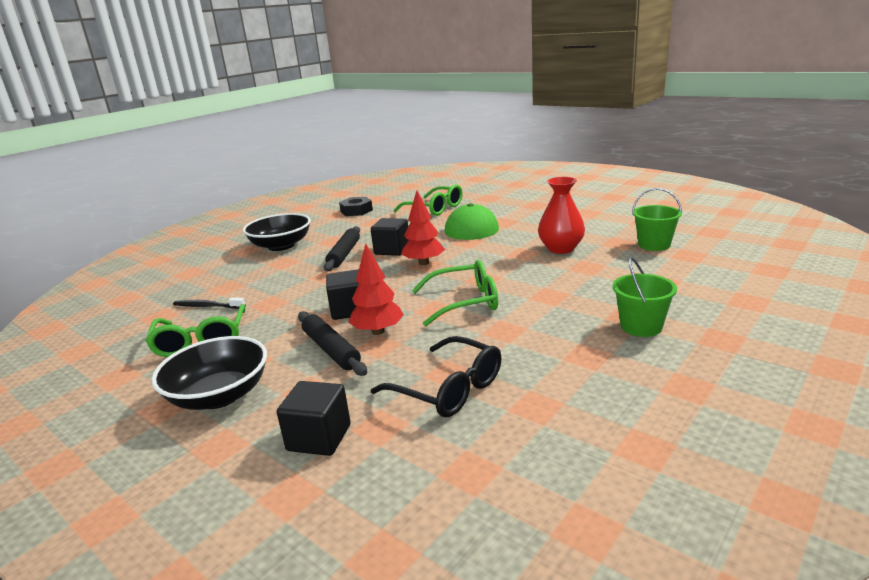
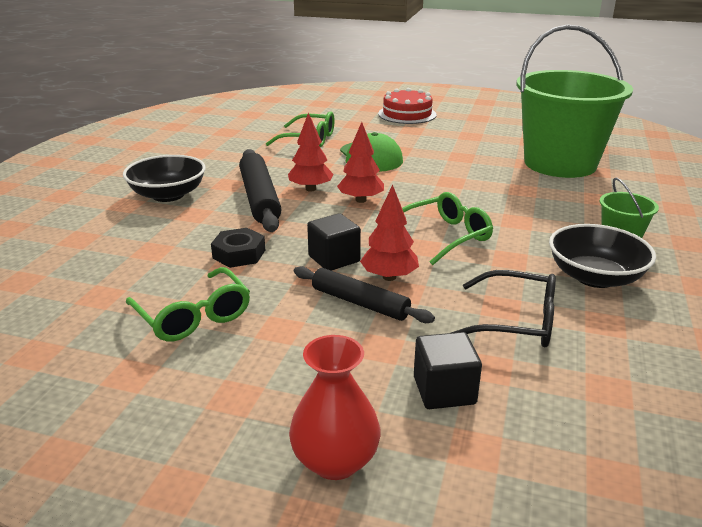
camera: 25 degrees left, 5 degrees up
black bowl [152,336,267,410] -> black bowl moved to [549,224,656,288]
black toothbrush [173,297,246,309] -> none
black rolling pin [324,226,360,271] -> black rolling pin [239,149,282,232], size x1.53
black nut [339,197,373,216] -> black nut moved to [211,228,265,268]
black cube [371,218,409,256] -> red tree [288,113,334,192]
red vase [538,177,585,254] -> red vase moved to [289,335,381,480]
green bucket [632,188,682,251] -> green bucket [516,24,633,178], size x2.46
none -> red cake [378,88,437,124]

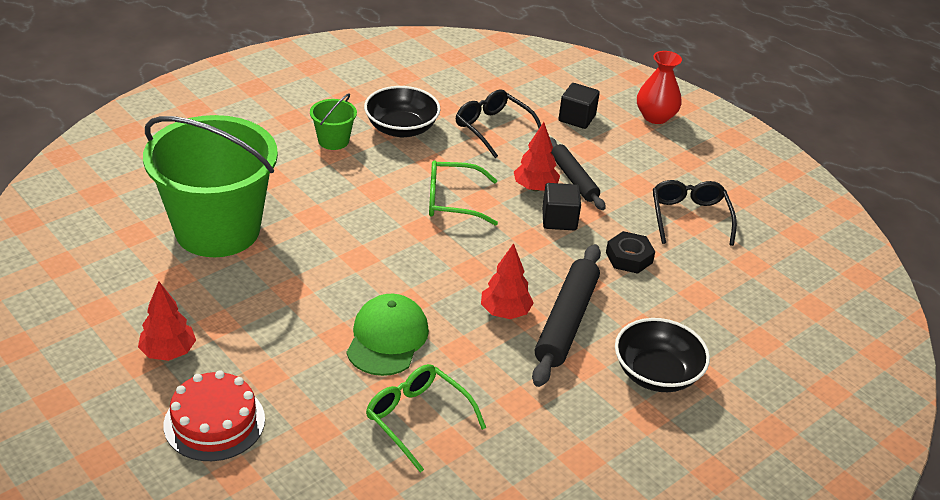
camera: 150 degrees left, 10 degrees up
green glasses [126,267,250,341] -> black glasses [653,180,737,246]
red tree [337,122,384,203] -> red tree moved to [138,281,196,361]

